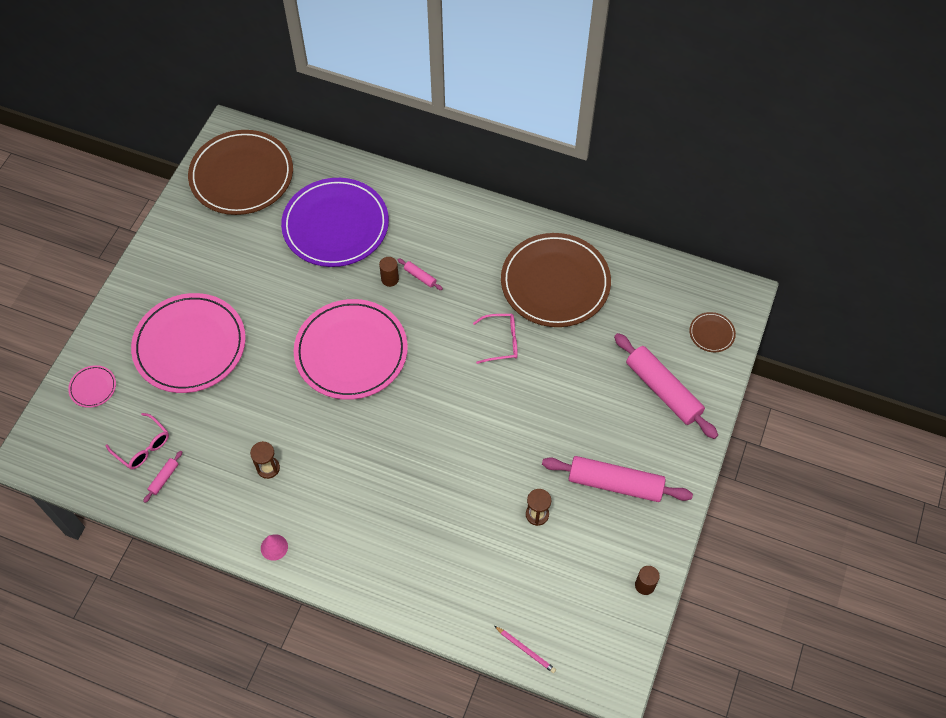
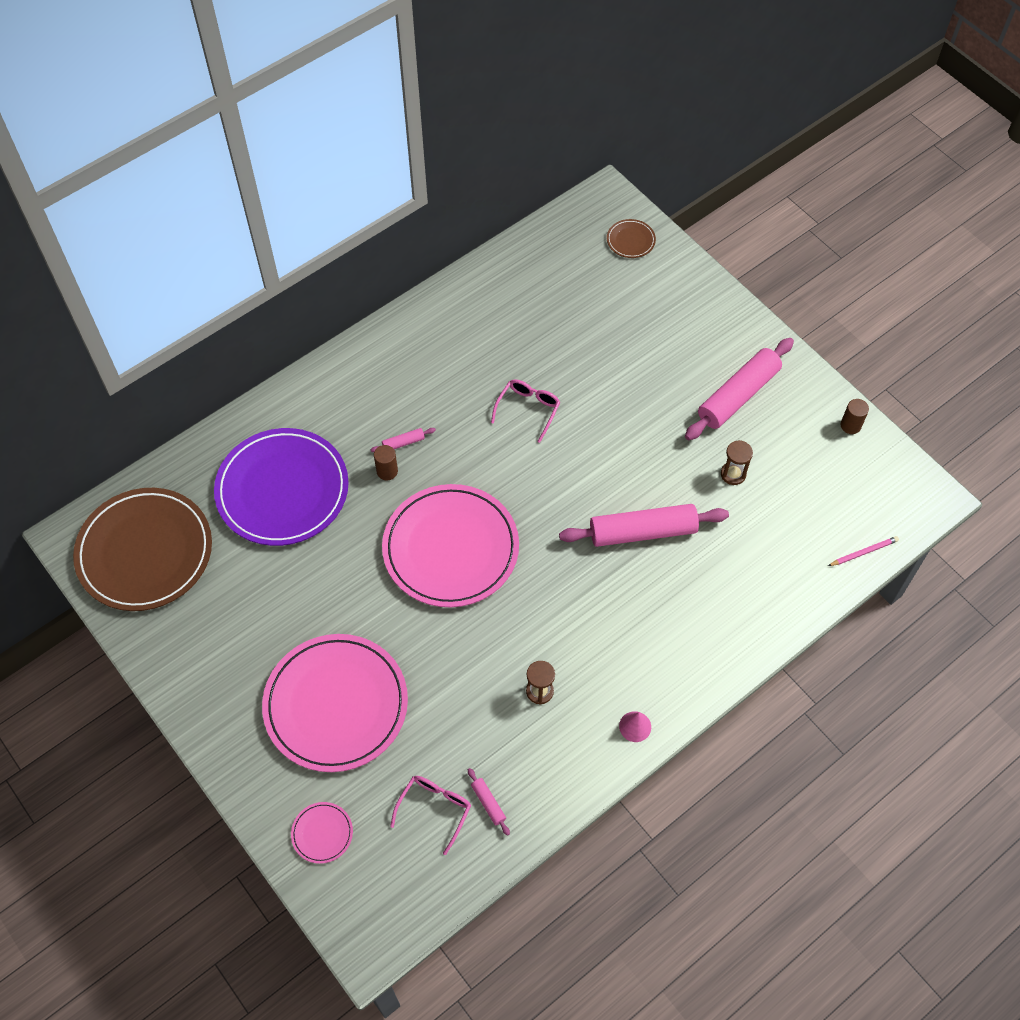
camera: 60 degrees left, 0 degrees up
pink glasses [106,413,169,469] -> pink glasses turned 45 degrees counterclockwise [390,776,471,855]
brown plate [501,233,611,327] -> none
pink rolling pin [614,333,718,439] -> pink rolling pin moved to [559,504,729,547]

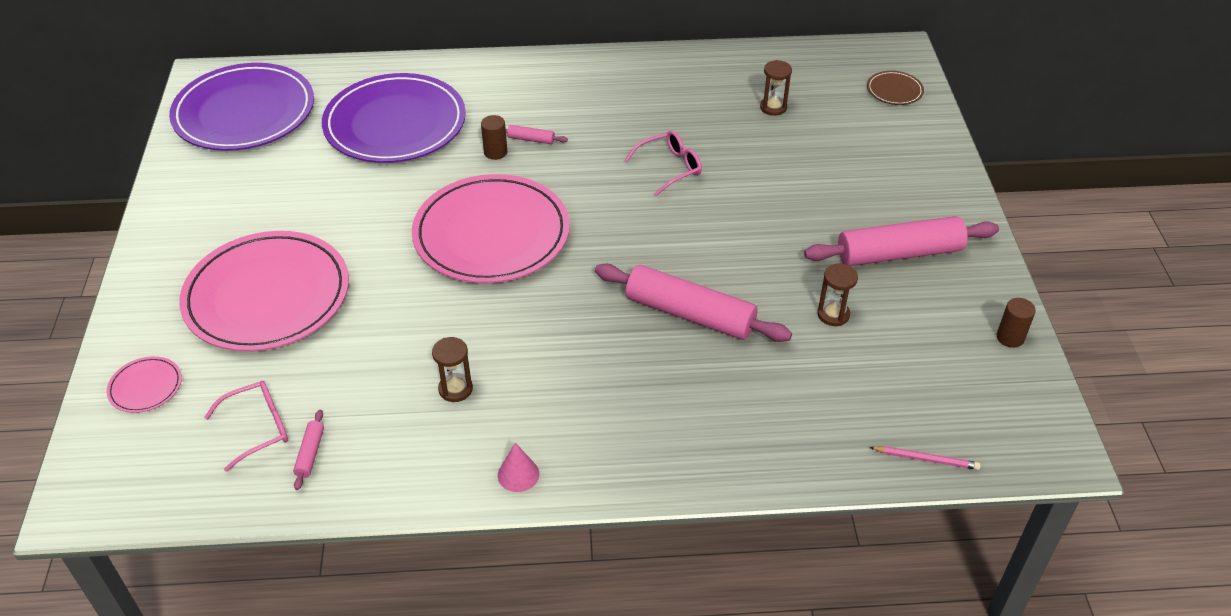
camera: 35 degrees right, 15 degrees down
brown plate [73,488,212,611] -> purple plate [169,63,314,151]
none -> brown hourglass [760,60,792,116]

